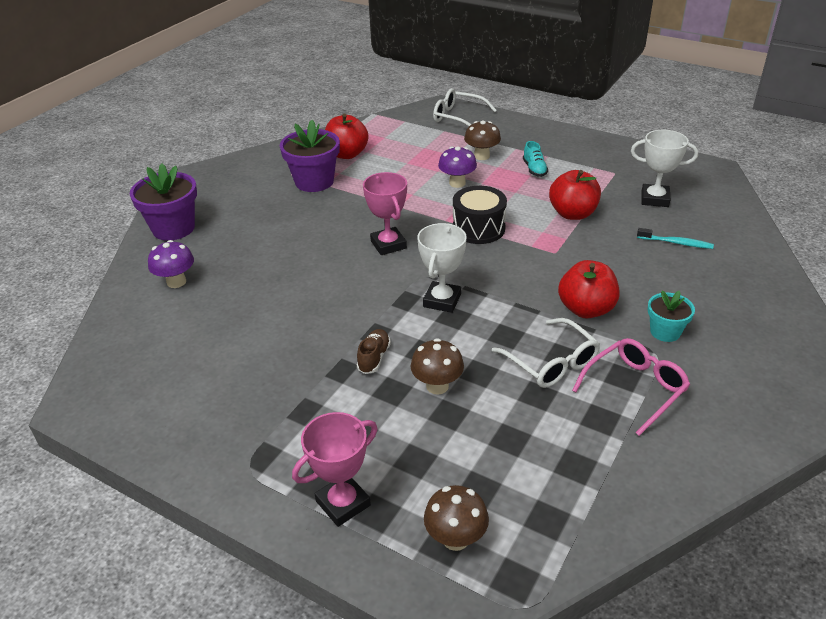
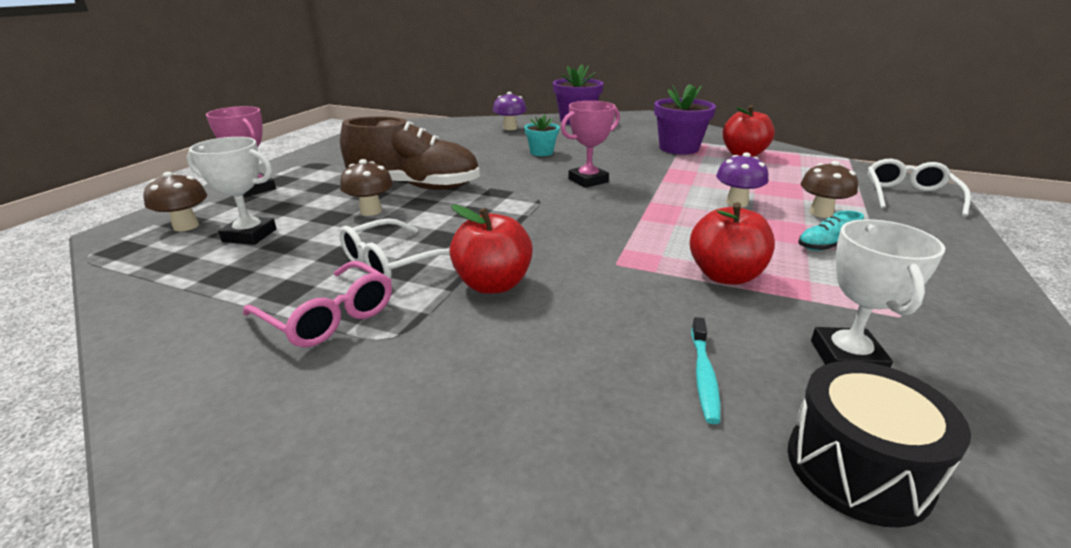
camera: 80 degrees right, 10 degrees down
brown shoe [357,329,391,374] -> brown shoe [340,116,480,190], size x2.49
white trophy [417,223,467,313] -> white trophy moved to [187,137,277,245]
black drum [453,186,507,244] -> black drum moved to [788,361,971,528]
turquoise flower pot [648,291,695,342] -> turquoise flower pot moved to [524,114,559,156]

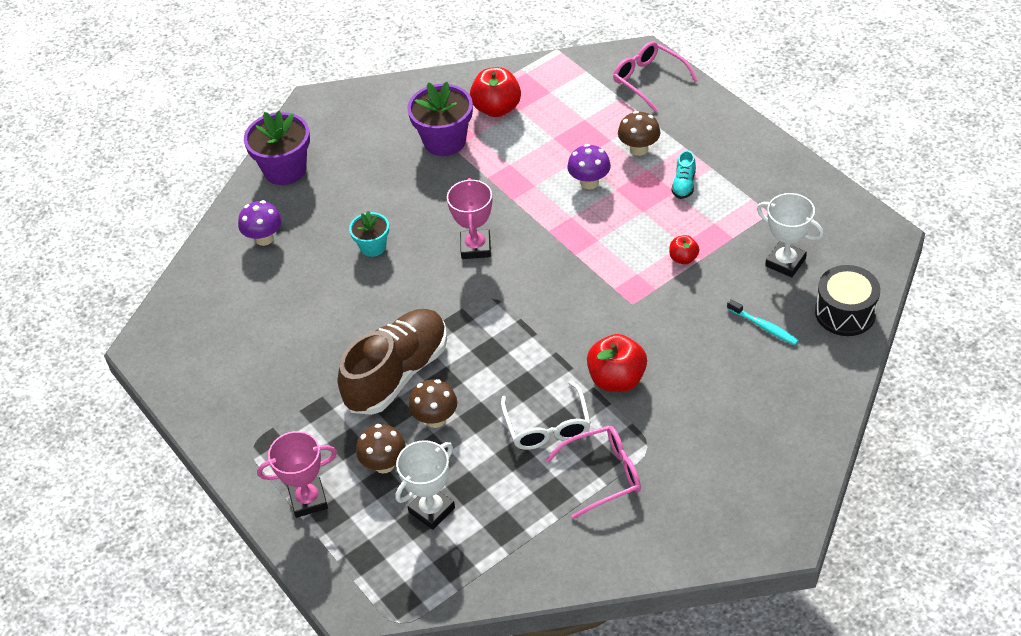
camera: 55 degrees left, 20 degrees up
brown mushroom [143,172,207,232] -> brown mushroom moved to [356,424,406,474]
red apple [690,202,775,285] -> red apple [669,235,699,264], size x0.54
white glasses [867,159,971,217] -> pink glasses [613,41,698,112]

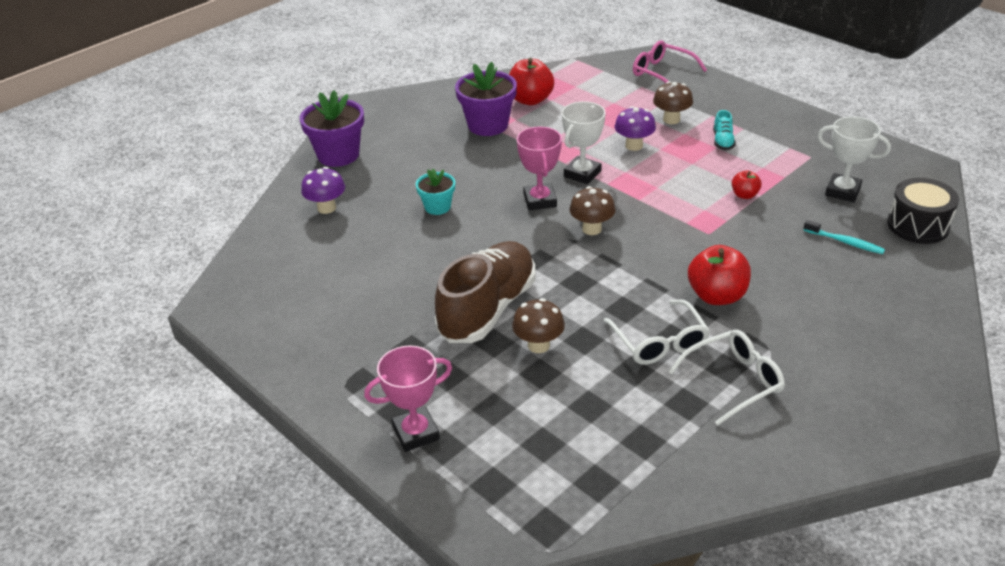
camera: 10 degrees left, 10 degrees down
brown mushroom [356,424,406,474] -> brown mushroom moved to [569,186,616,235]
white trophy [395,440,455,530] -> white trophy moved to [562,101,606,184]
pink glasses [546,426,641,519] -> white glasses [668,330,785,426]

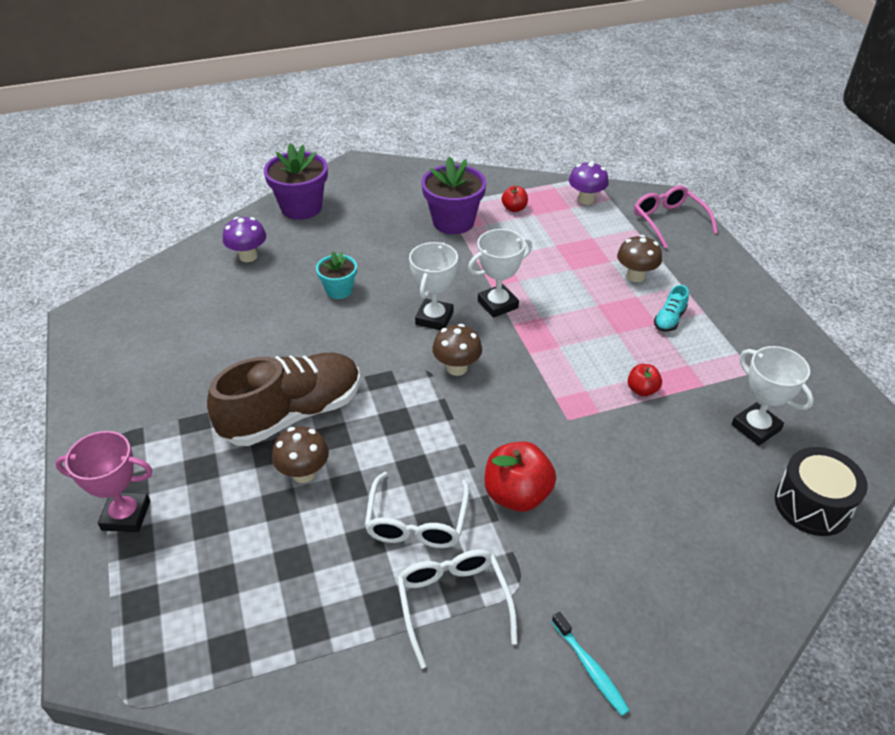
camera: 25 degrees right, 5 degrees up
red apple [509,58,554,105] -> red apple [502,186,528,212], size x0.54
pink trophy [516,127,562,211] -> white trophy [409,242,458,330]
purple mushroom [615,106,656,151] -> purple mushroom moved to [569,161,609,205]
white glasses [668,330,785,426] -> white glasses turned 105 degrees counterclockwise [397,549,518,668]
turquoise toothbrush [803,220,885,254] -> turquoise toothbrush moved to [552,612,630,716]

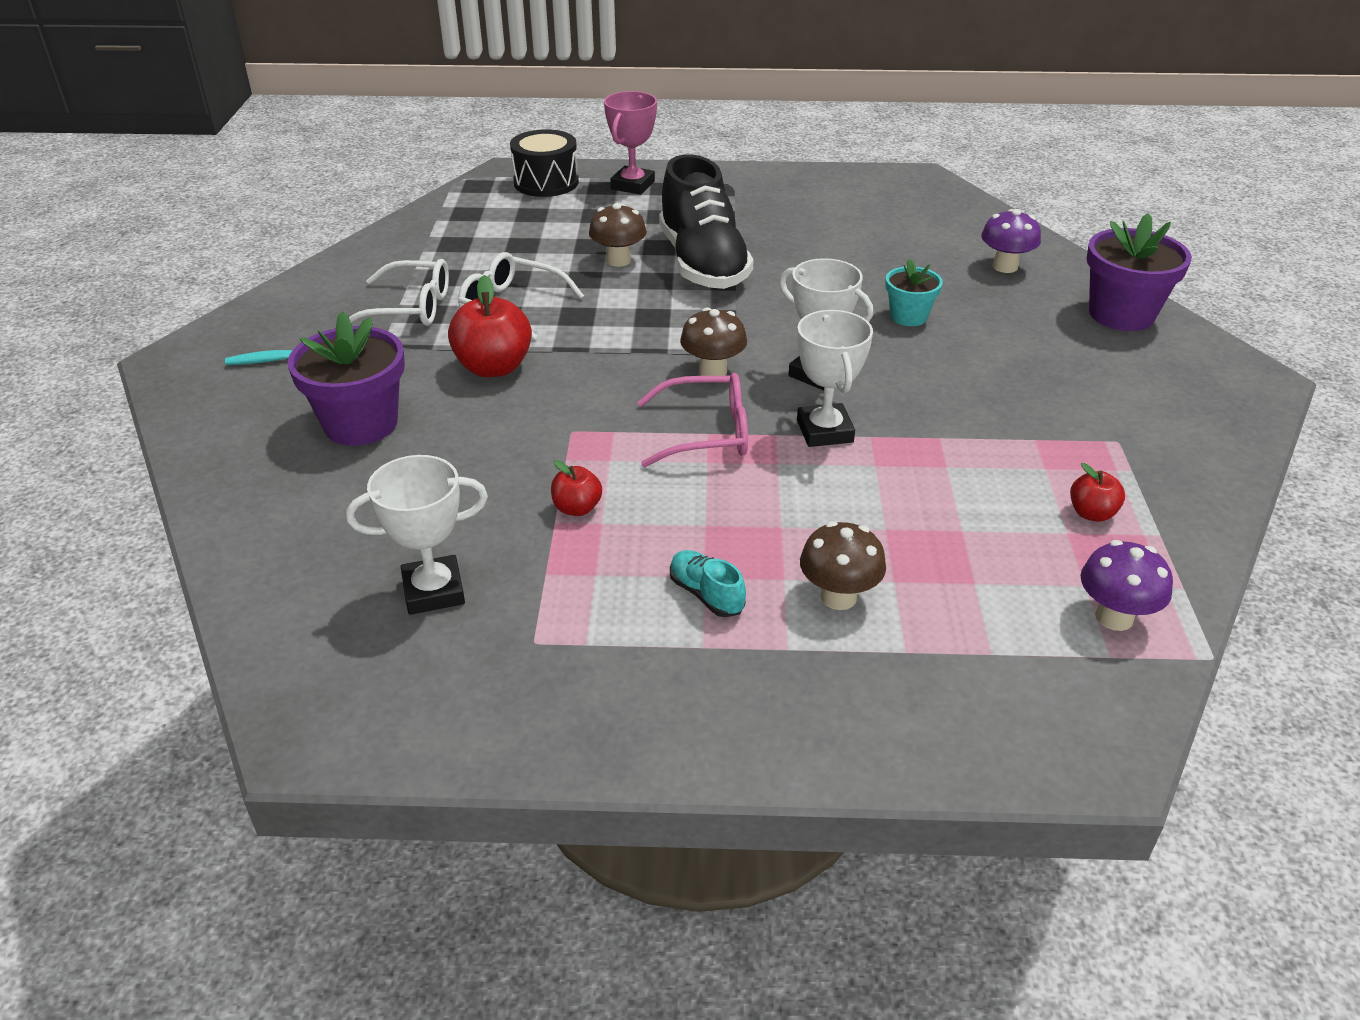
camera: 110 degrees right, 5 degrees down
brown shoe [207,353,361,446] -> black shoe [659,154,754,289]
purple flower pot [421,157,486,234] -> purple flower pot moved to [287,311,405,446]
pink glasses [634,185,718,248] -> pink glasses moved to [637,373,748,468]
black drum [775,447,868,536] -> black drum moved to [510,129,579,197]

